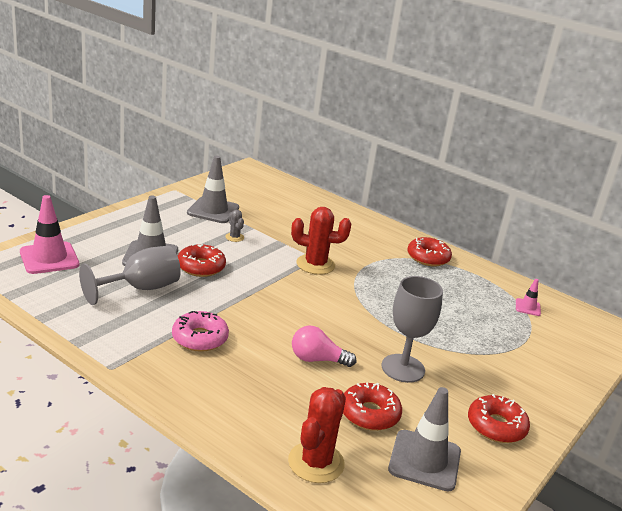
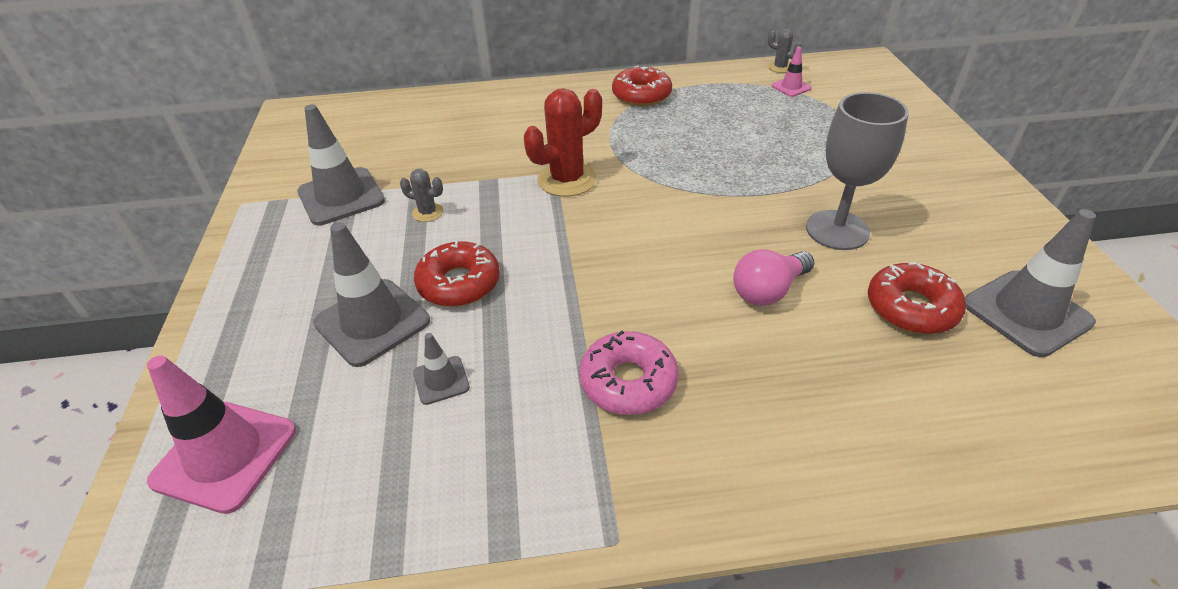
camera: 40 degrees left, 15 degrees up
grey goblet [79,246,181,305] -> grey traffic cone [413,333,470,405]
red cactus [288,387,346,483] -> none
red donut [468,394,530,443] -> none
none -> grey cactus [768,29,802,73]

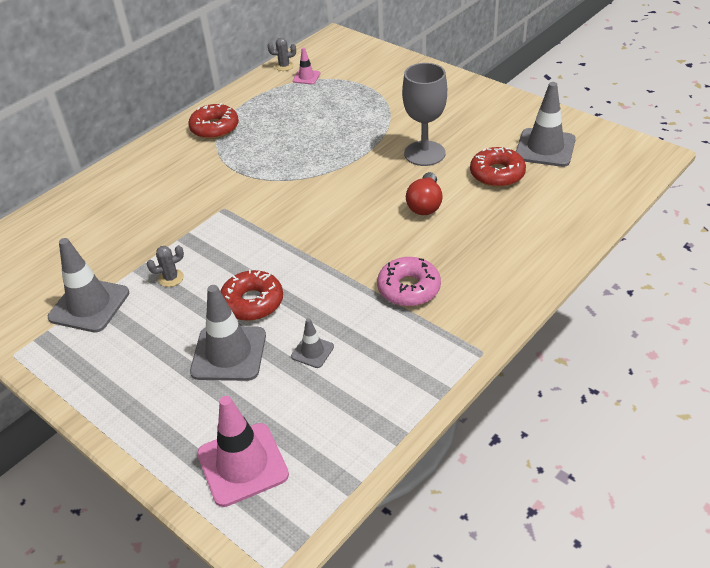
camera: 40 degrees left, 0 degrees up
red cactus [524,88,602,197] -> none
pink light bulb [733,249,814,306] -> red light bulb [406,172,443,215]

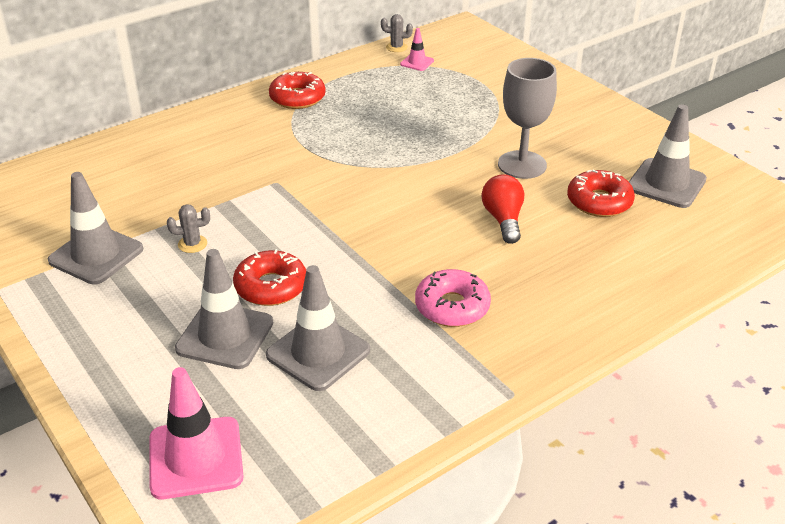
camera: 10 degrees right, 5 degrees down
grey traffic cone [291,318,334,368] -> grey traffic cone [266,265,370,391], size x1.99
red light bulb [406,172,443,215] -> red light bulb turned 150 degrees clockwise [482,174,524,244]

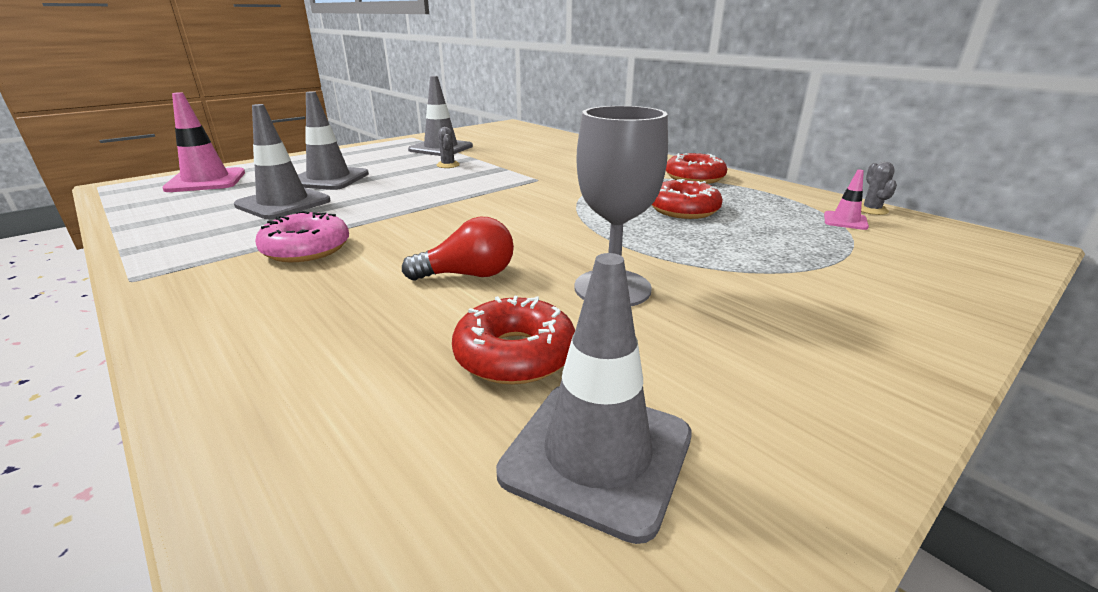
camera: 85 degrees right, 10 degrees down
red donut [233,249,306,306] -> red donut moved to [652,179,723,219]

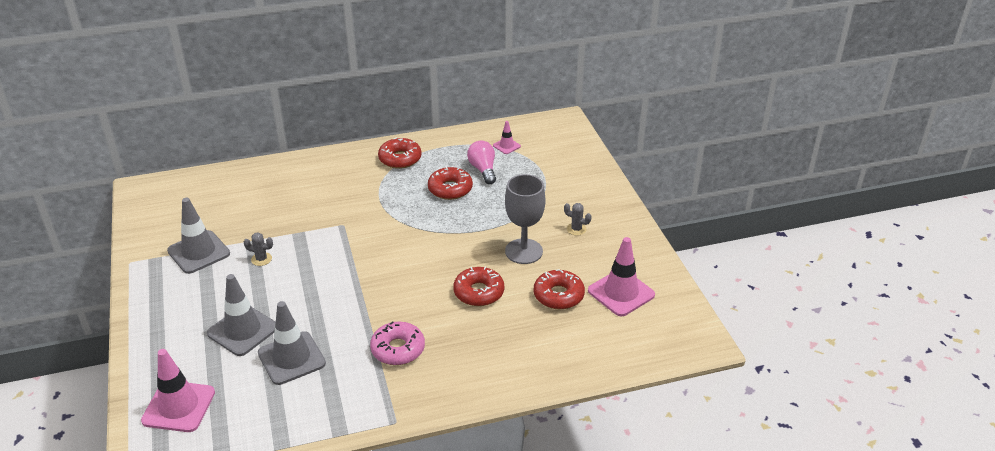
camera: 65 degrees left, 10 degrees up
red light bulb [402,217,514,280] -> red donut [453,267,504,306]
grey traffic cone [496,253,692,544] -> pink traffic cone [588,237,655,316]
grey cactus [861,162,897,215] -> grey cactus moved to [564,203,592,236]
none -> pink light bulb [467,141,496,184]

